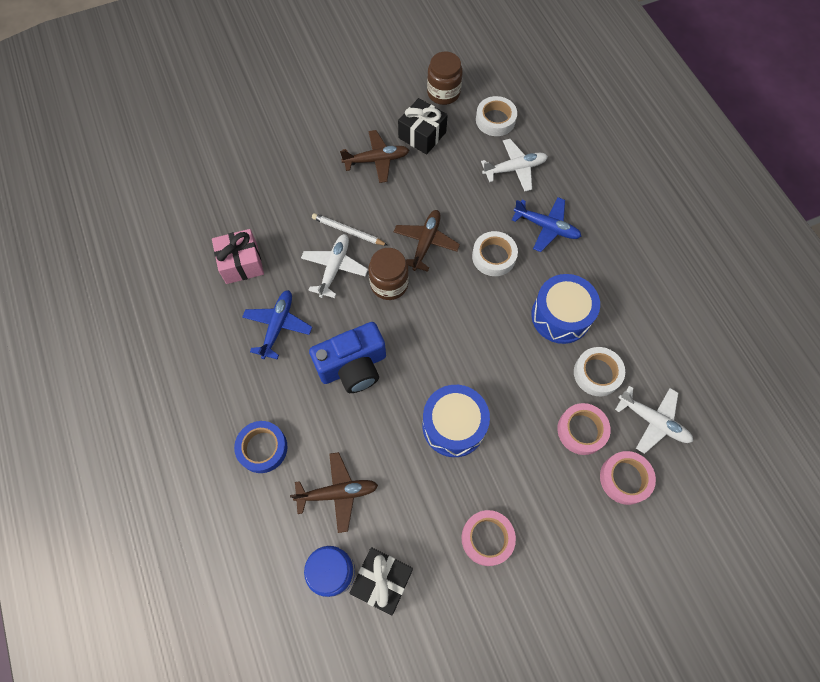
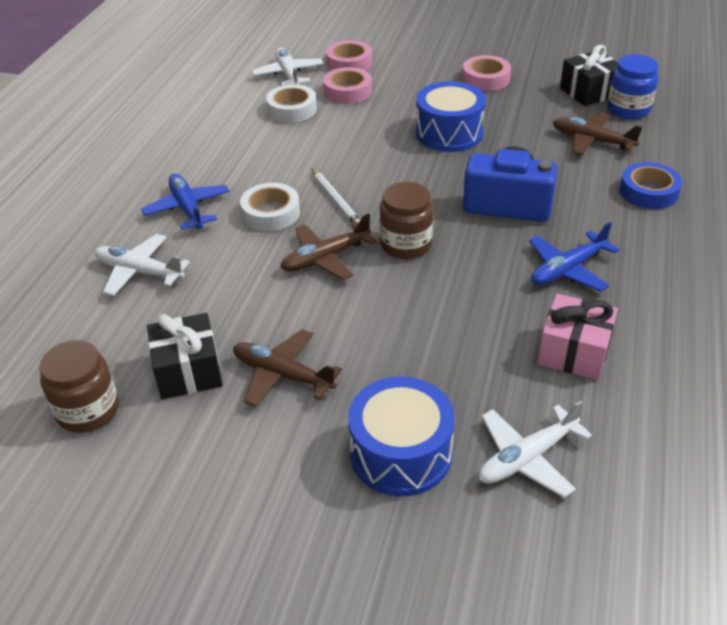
camera: 140 degrees left, 25 degrees down
white plane [301,234,368,298] -> white plane moved to [478,400,592,498]
white pencil [312,213,388,246] -> white pencil moved to [311,168,360,223]
white tape [476,96,517,136] -> none
blue drum [531,274,600,344] -> blue drum moved to [348,376,455,496]

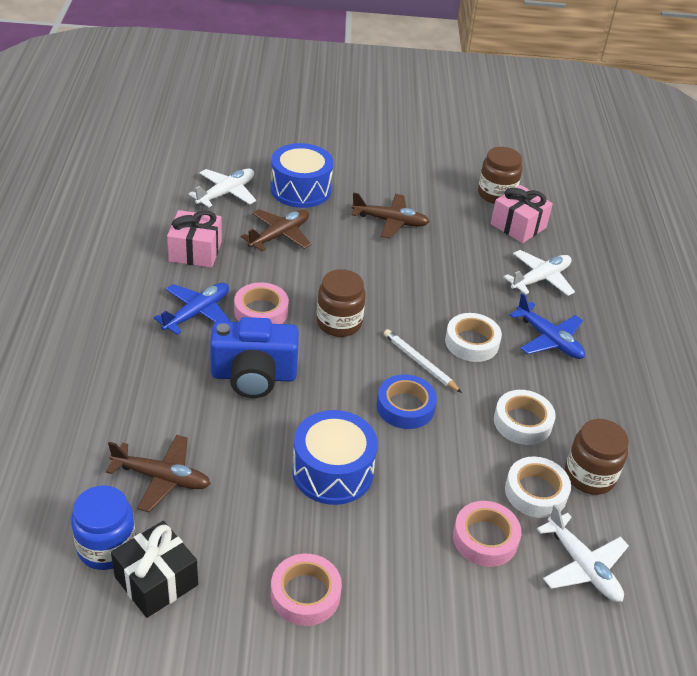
camera: 160 degrees right, 0 degrees up
white plane [95,234,190,296] -> white plane turned 45 degrees counterclockwise [504,250,575,296]
black gift [147,313,223,399] -> none
brown plane [280,214,377,280] -> brown plane moved to [241,209,311,251]
pink tape [326,40,372,71] -> pink tape moved to [234,282,289,324]
blue tape [619,162,682,209] -> blue tape moved to [377,374,437,429]
none -> pink gift [491,185,553,243]
none -> white tape [494,390,556,445]
none -> brown jar [565,419,629,495]

